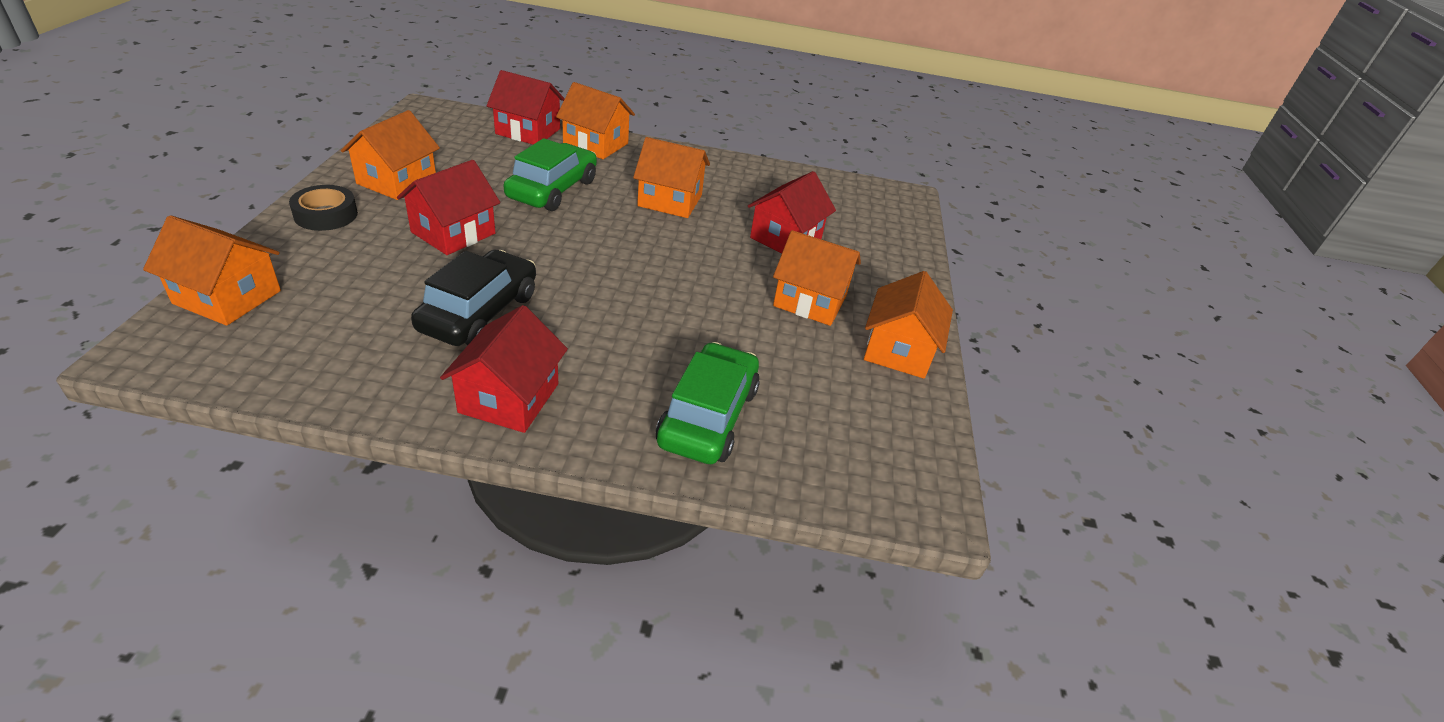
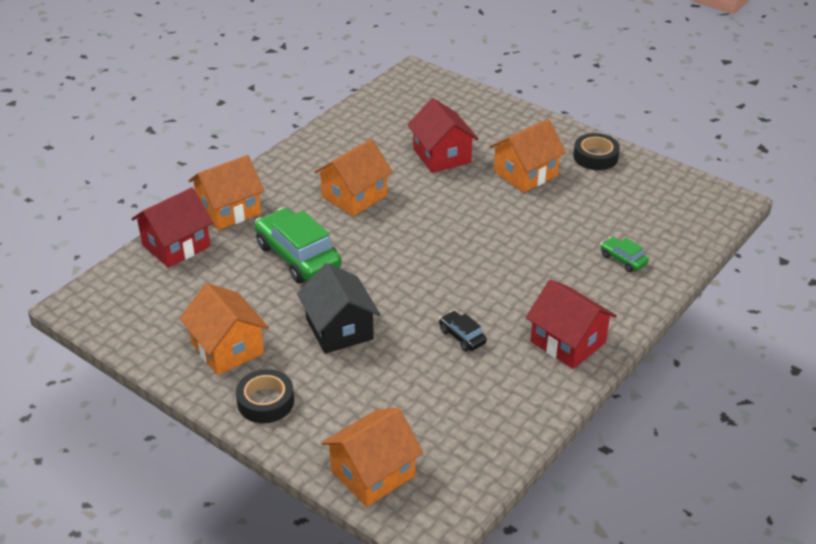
camera: 55 degrees left, 0 degrees up
red house [397,160,500,255] -> black house [297,263,380,354]
black car [411,250,536,346] -> black car [439,311,487,351], size x0.47
green car [656,342,760,464] -> green car [600,237,649,272], size x0.47
orange house [864,271,953,379] -> black tape [573,133,620,170]

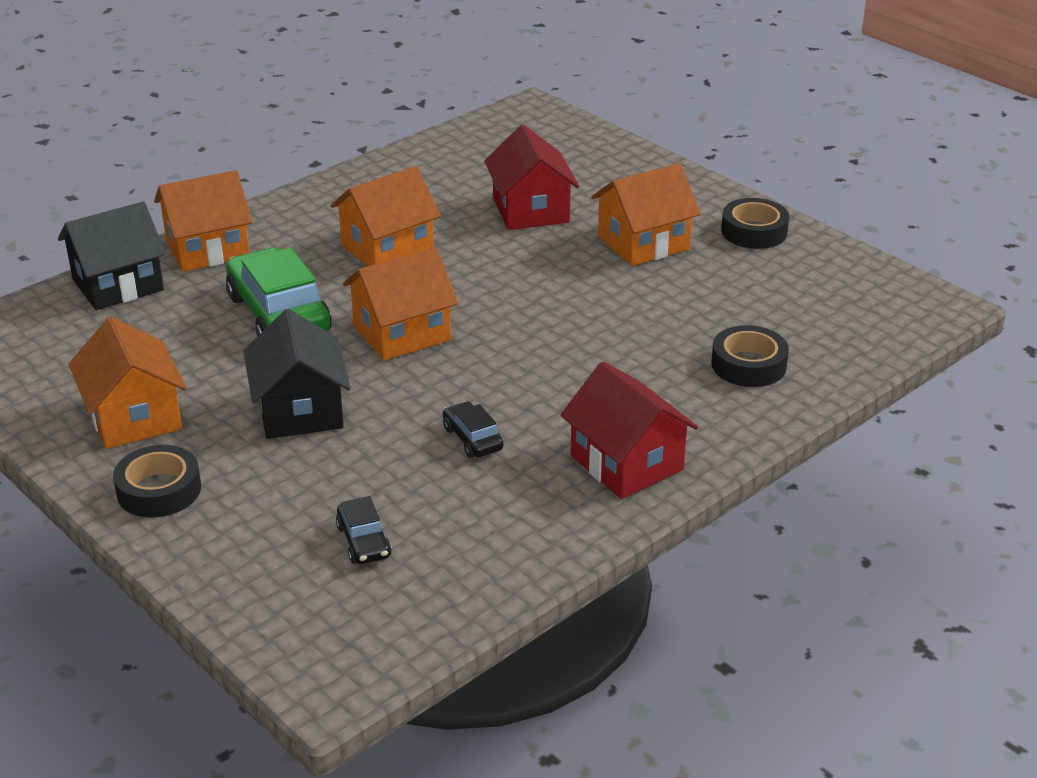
camera: 10 degrees right, 5 degrees down
red house [131,187,213,268] -> black house [58,201,166,310]
orange house [322,408,423,507] -> orange house moved to [343,248,458,361]
green car [600,237,649,272] -> black tape [711,325,789,387]
none -> black car [336,496,392,564]

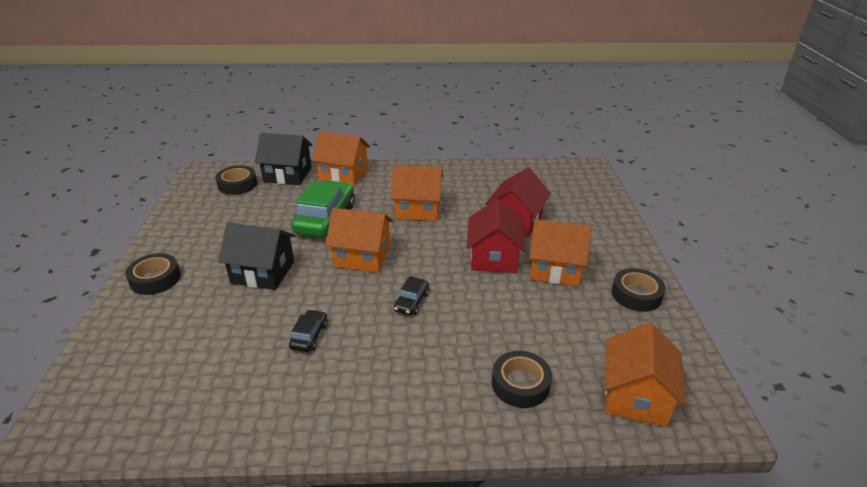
camera: 40 degrees right, 0 degrees up
orange house [69,317,187,449] -> orange house moved to [605,322,686,427]
black house [243,309,351,439] -> black house turned 75 degrees clockwise [218,222,295,290]
black car [336,496,392,564] -> black car moved to [393,276,429,315]
red house [561,361,698,499] -> red house moved to [467,198,526,273]
none -> black tape [216,166,257,195]

